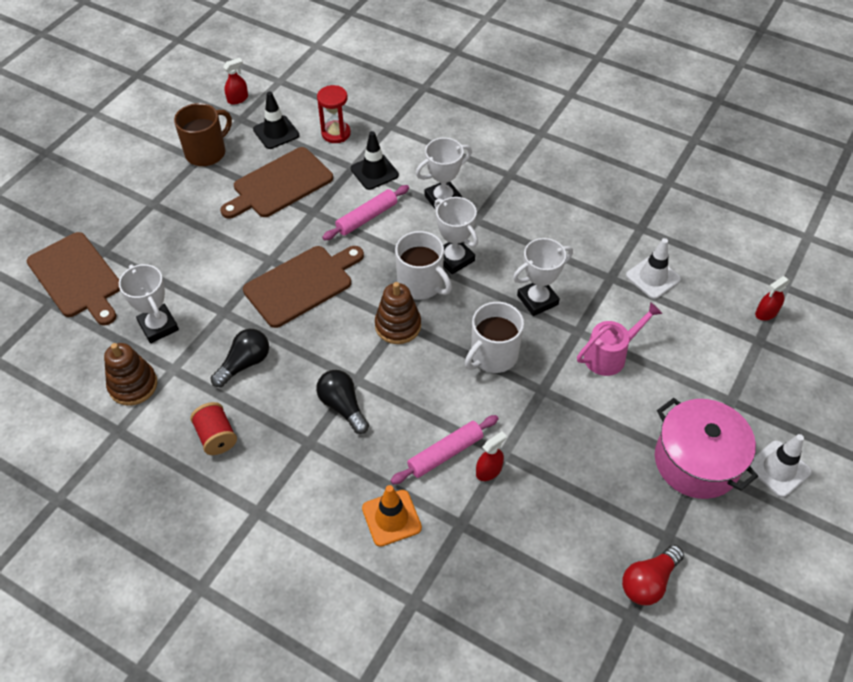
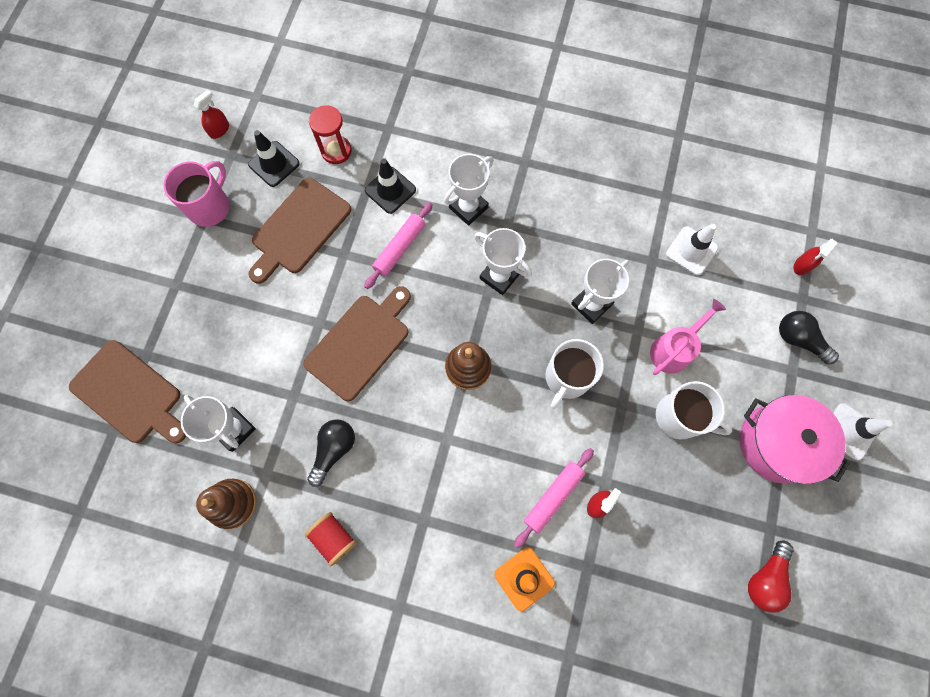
camera: 15 degrees left, 20 degrees up
brown mug [174,103,232,166] -> pink mug [163,161,230,227]
black light bulb [316,370,369,434] -> black light bulb moved to [779,311,839,364]
white mug [395,231,452,300] -> white mug moved to [656,381,733,439]

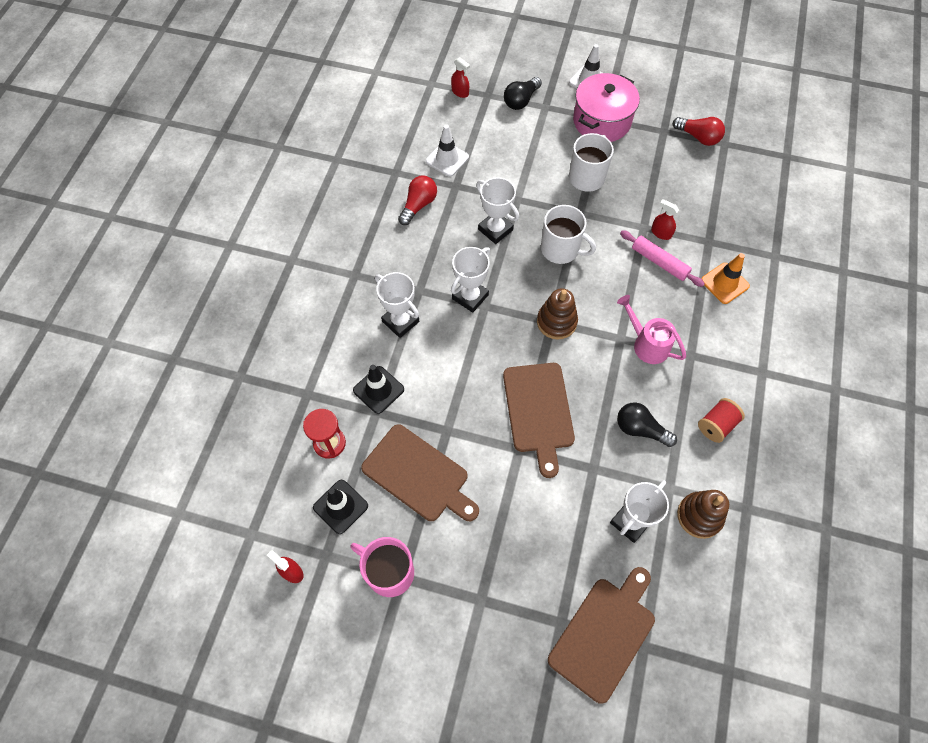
camera: 90 degrees left, 10 degrees down
brown cutting board [303,286,411,401] -> brown cutting board turned 135 degrees counterclockwise [503,363,575,478]
pink rolling pin [364,202,433,289] -> none
pink watering can [650,299,726,375] -> pink watering can moved to [617,295,686,364]
none -> red light bulb [398,176,437,225]

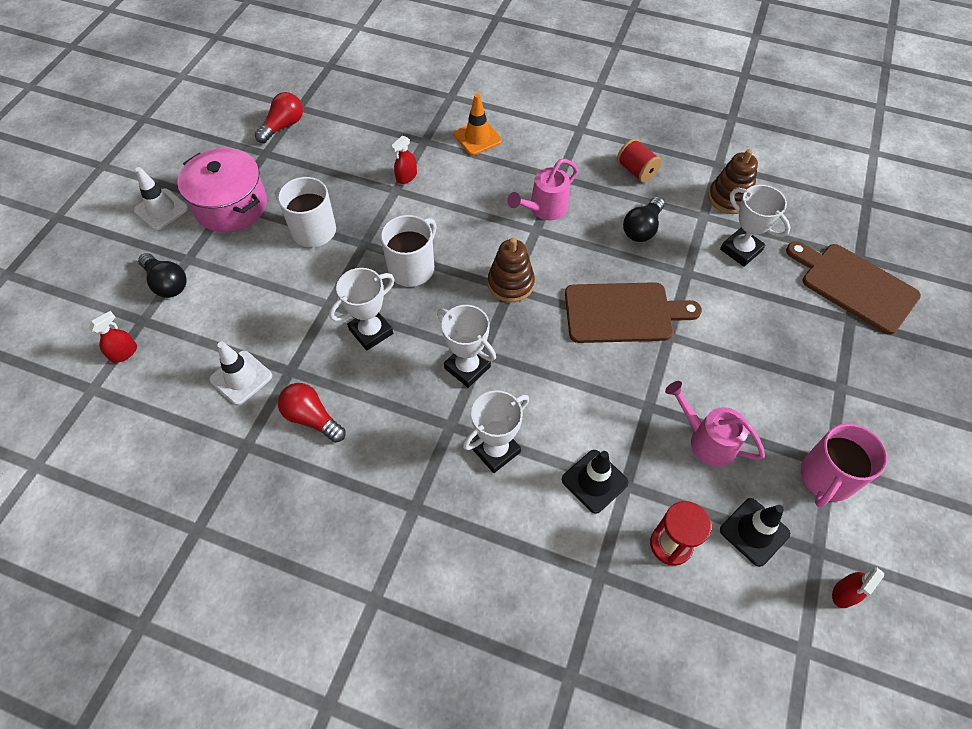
camera: 85 degrees left, 5 degrees down
brown cutting board [361,424,479,521] -> pink watering can [665,381,765,467]
pink rolling pin [620,230,705,287] -> none

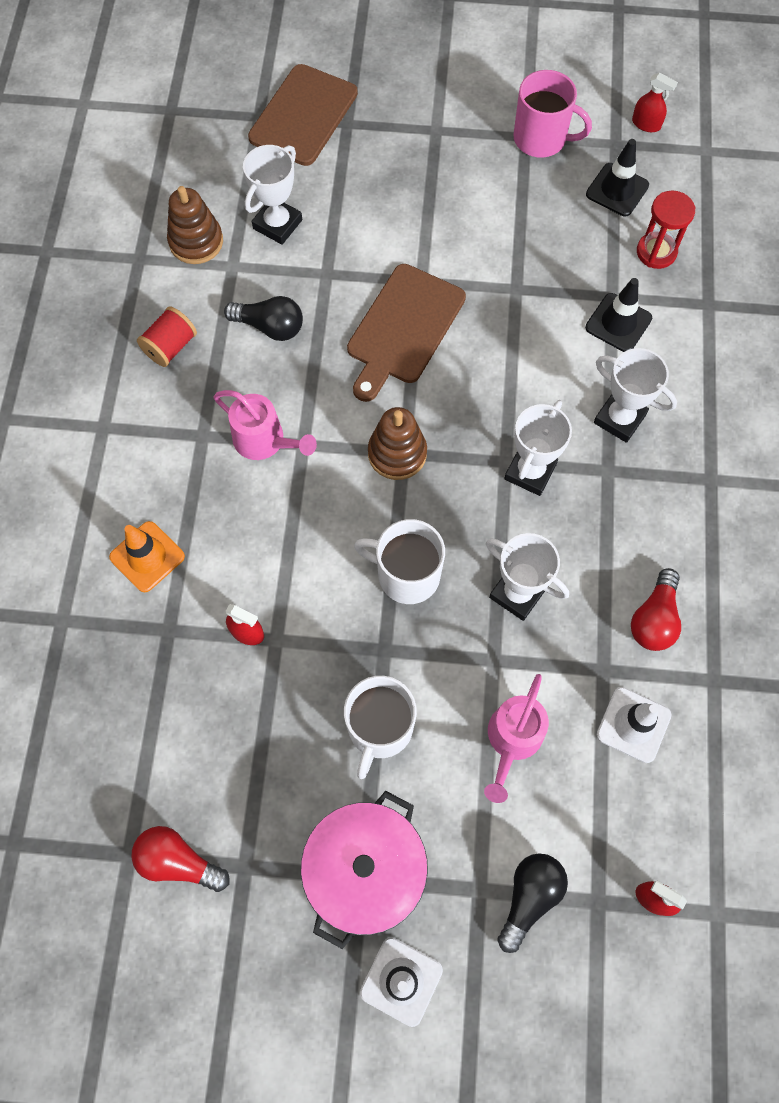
camera: 105 degrees left, 10 degrees up
brown cutting board [565,282,702,343] -> brown cutting board turned 135 degrees counterclockwise [347,264,466,402]
pink watering can [665,381,765,467] -> pink watering can moved to [484,674,549,803]

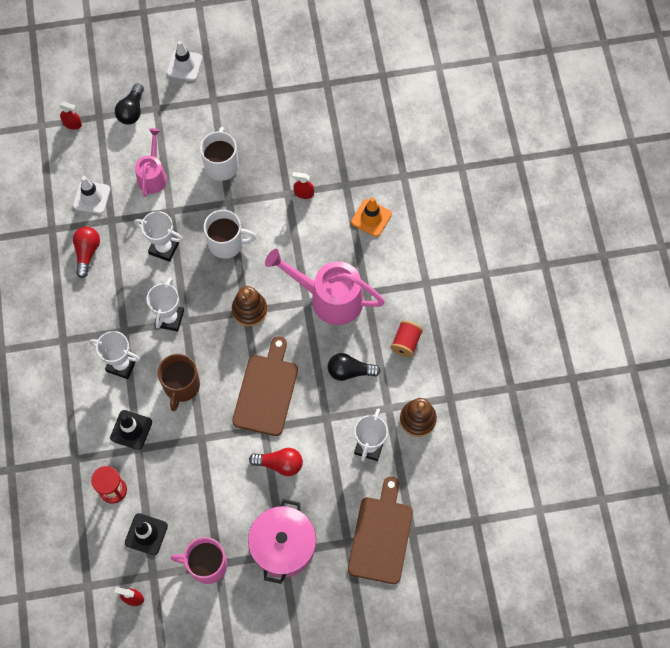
camera: 165 degrees right, 0 degrees up
red light bulb [131,826,230,892] -> red light bulb moved to [249,448,303,476]
pink watering can [214,390,317,460] -> pink watering can [265,249,385,325], size x1.67
pink pot [301,791,428,949] -> pink pot moved to [248,499,316,584]
none -> brown mug [158,354,200,411]

